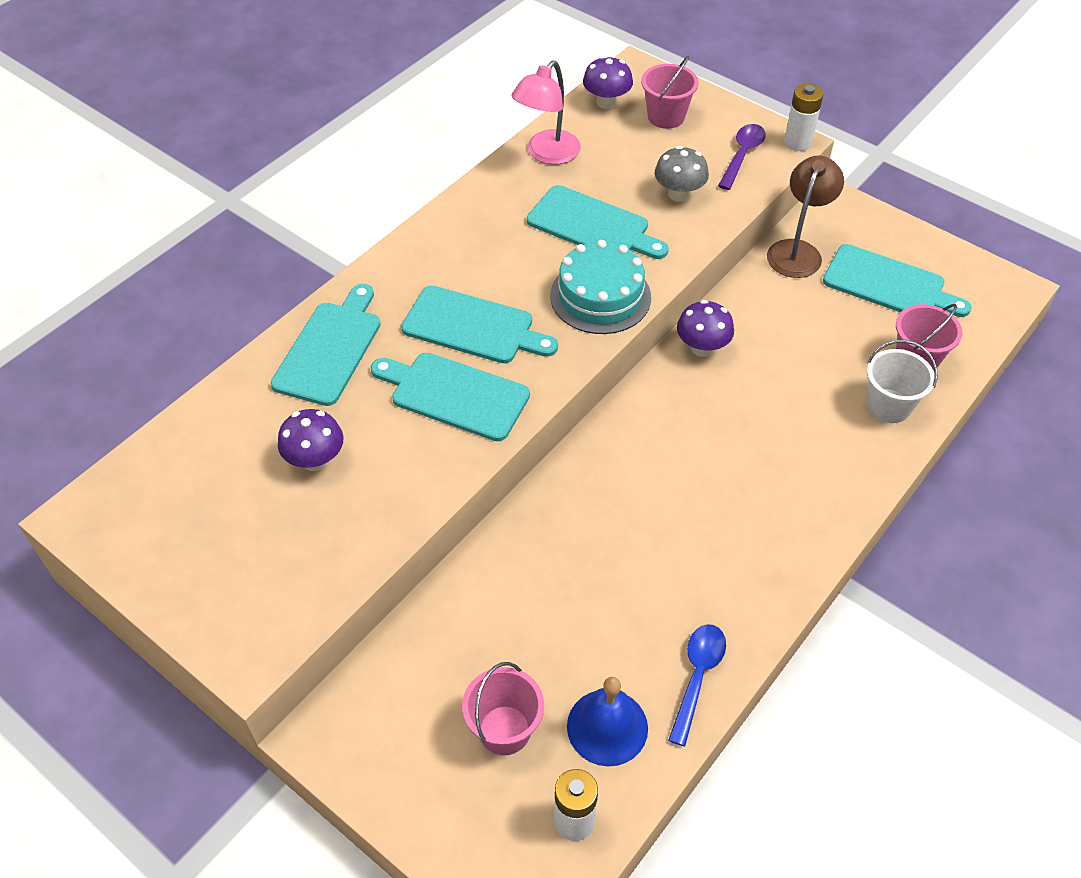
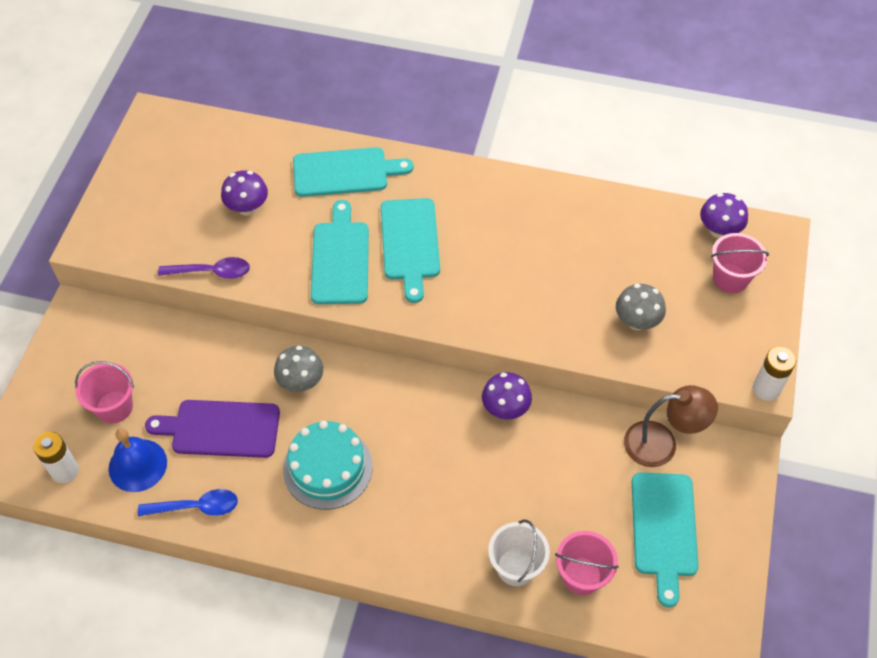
camera: 65 degrees right, 5 degrees up
pink lamp [512,61,581,165] -> none
turquoise cutting board [527,185,669,259] -> none
turquoise cake [550,240,651,334] -> turquoise cake moved to [283,421,373,510]
purple spoon [718,124,766,190] -> purple spoon moved to [158,257,250,279]
none -> purple cutting board [145,400,280,458]
none -> grey mushroom [274,346,323,392]

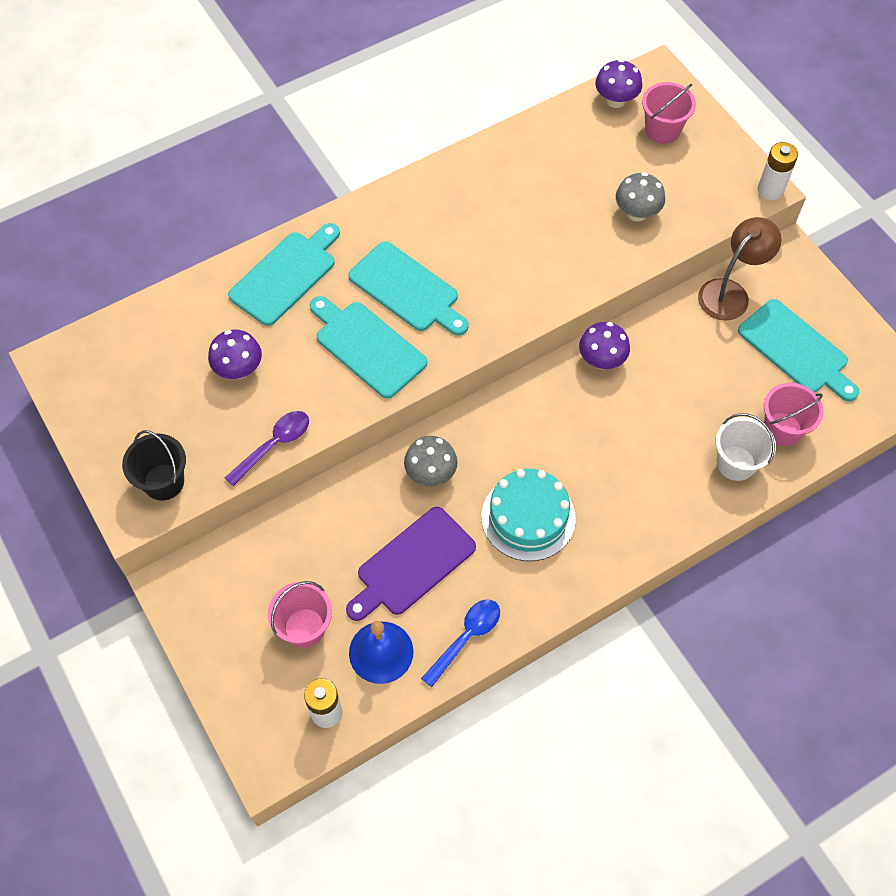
camera: 45 degrees left, 5 degrees up
none -> black bucket [122,430,186,501]

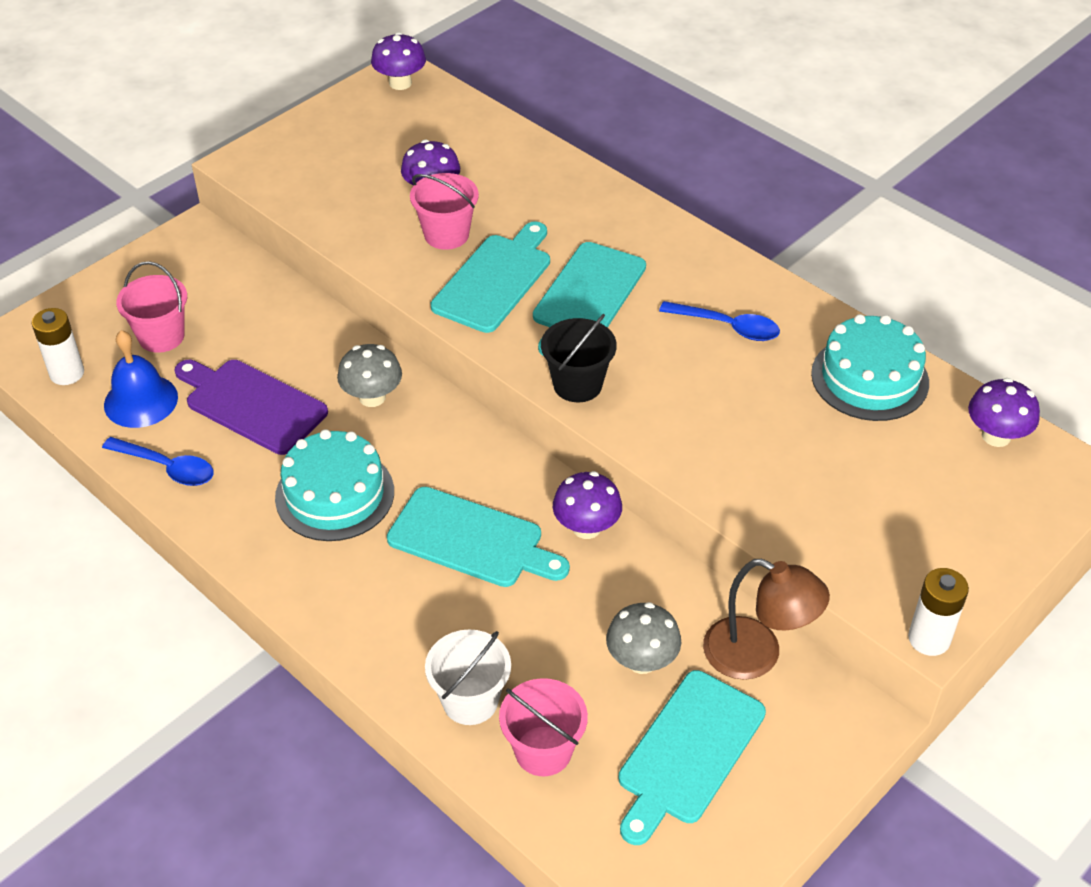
camera: 75 degrees right, 15 degrees down
black bucket [122,430,186,501] -> black bucket moved to [541,314,617,402]
purple spoon [225,411,309,486] -> none
turquoise cutting board [228,223,340,326] -> turquoise cutting board moved to [387,487,570,587]
grey mushroom [616,172,665,222] -> grey mushroom moved to [606,602,681,674]
pink bucket [642,82,696,144] -> pink bucket moved to [410,173,479,250]
none -> purple mushroom [371,32,426,90]
none -> blue spoon [659,301,780,341]
none -> turquoise cake [811,314,929,421]

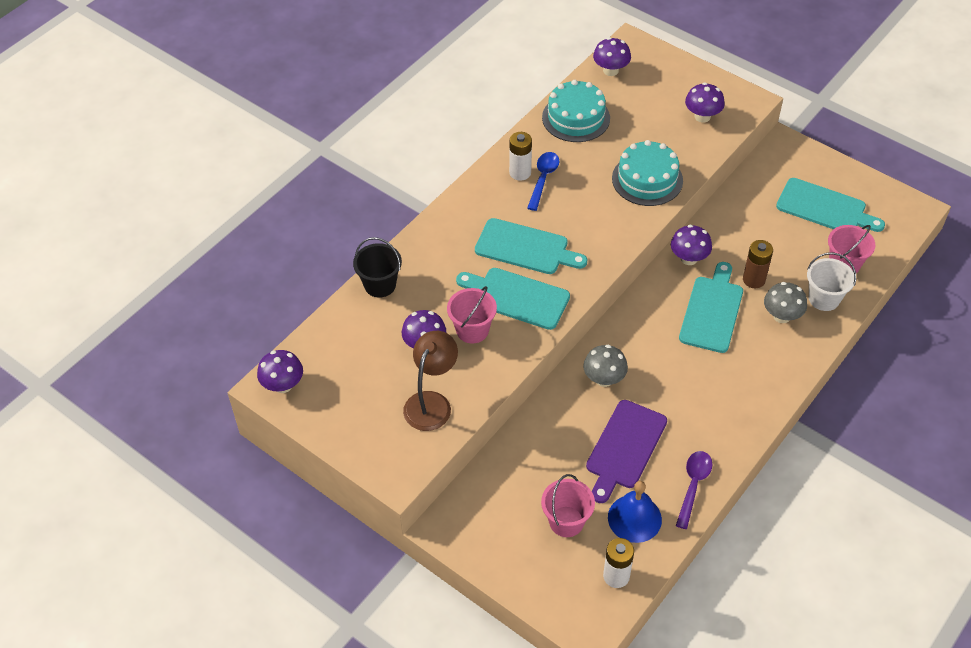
camera: 95 degrees left, 5 degrees up
blue spoon [102,437,214,486] -> purple spoon [676,451,712,529]
turquoise cake [275,429,394,541] -> turquoise cake moved to [612,140,683,206]
black bucket [541,314,617,402] -> black bucket moved to [353,237,402,298]
grey mushroom [606,602,681,674] -> grey mushroom moved to [764,282,807,323]
brown lamp [703,559,830,680] -> brown lamp moved to [403,331,458,431]
white battery [908,568,969,656] -> white battery moved to [509,132,532,181]
none -> purple mushroom [685,82,725,122]
none -> brown battery [743,240,773,288]

